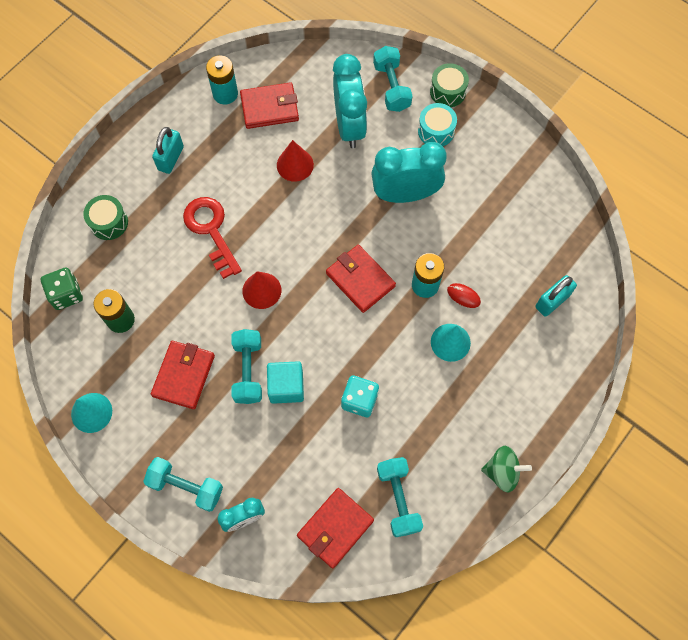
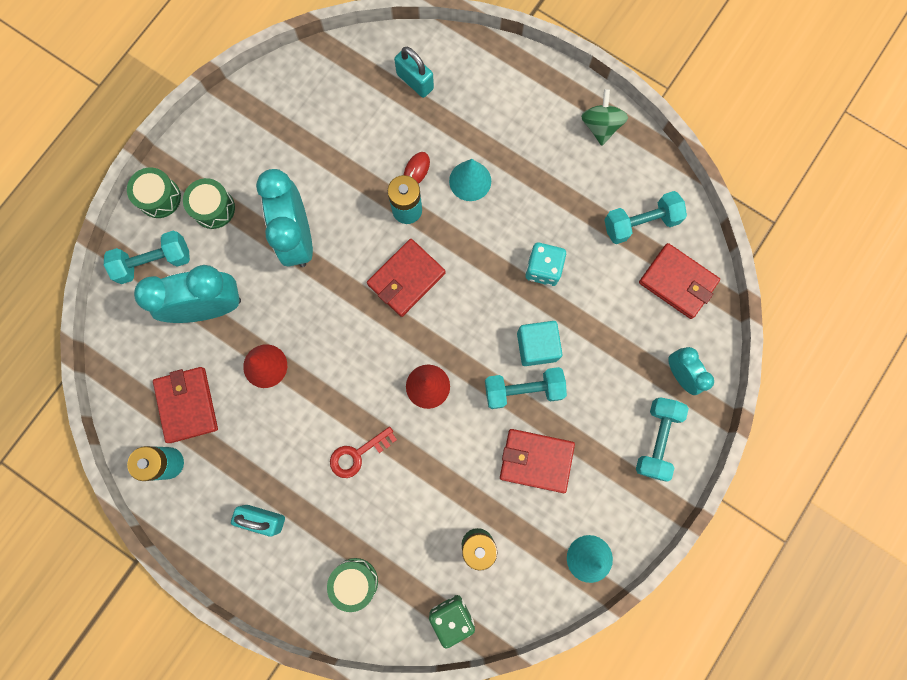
camera: 95 degrees left, 10 degrees up
red key [183,197,242,279] -> red key [330,427,397,478], size x0.65
turquoise drum [418,103,457,146] -> green drum [183,178,235,229]

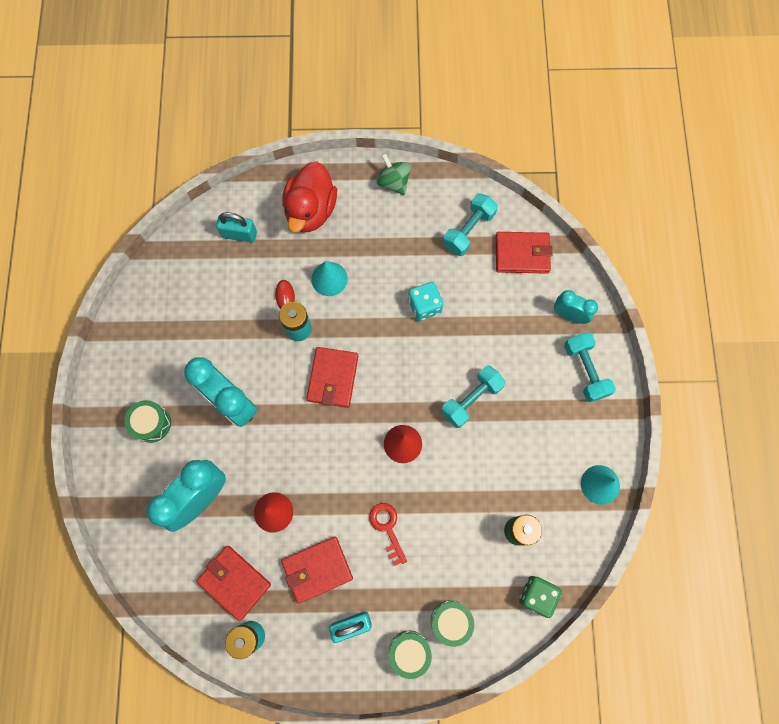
camera: 35 degrees left, 5 degrees down
turquoise dumbbell [104,231,190,284] -> none
green drum [127,167,181,218] -> green drum moved to [389,631,432,679]
red key [330,427,397,478] -> red key turned 135 degrees clockwise [369,503,407,566]
red wallet [500,429,575,493] -> red wallet moved to [281,537,353,604]
turquoise cube [517,321,562,366] -> none
none -> red duck [282,161,337,232]

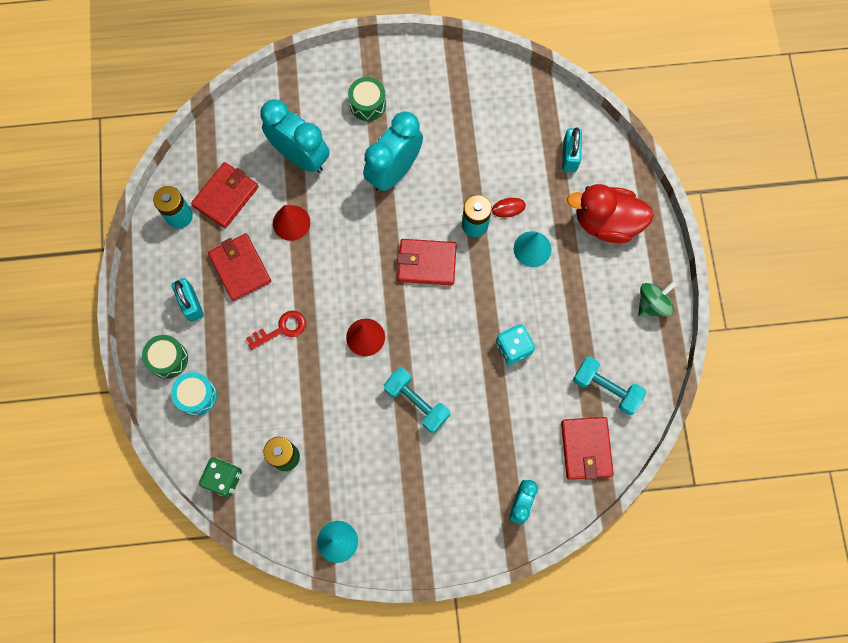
camera: 85 degrees right, 0 degrees up
green drum [431,600,474,647] -> turquoise drum [171,372,217,416]
turquoise dumbbell [564,332,616,402] -> none

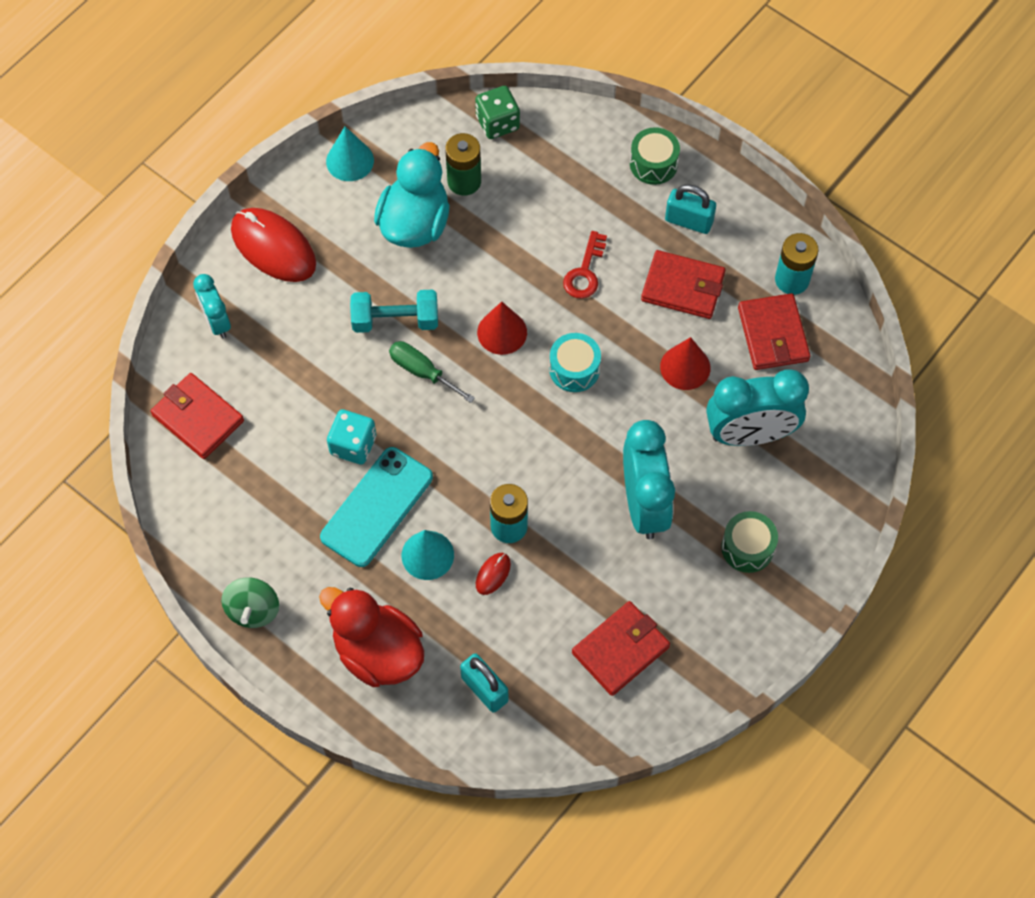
camera: 135 degrees right, 10 degrees down
turquoise drum [171,372,217,416] -> turquoise drum moved to [549,333,601,392]
red wallet [397,239,457,285] -> red wallet moved to [572,601,670,696]
red duck [567,184,654,243] -> red duck turned 105 degrees counterclockwise [319,587,424,687]
turquoise dumbbell [573,356,647,415] -> none
none -> red mouse [231,208,316,282]
none -> turquoise phone [320,447,433,567]
none -> turquoise duck [374,142,450,248]
none -> green screwdriver [389,341,475,403]

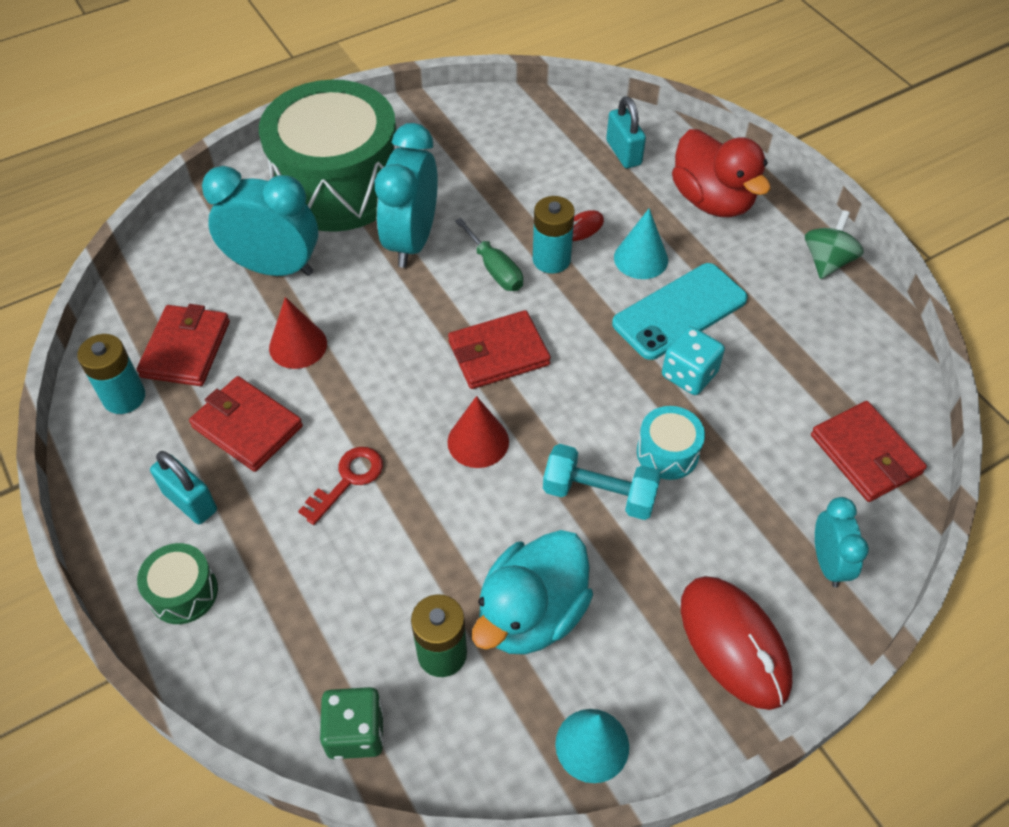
camera: 160 degrees left, 10 degrees down
green screwdriver [389,341,475,403] -> green screwdriver moved to [455,218,523,291]
turquoise drum [549,333,601,392] -> turquoise drum moved to [637,406,705,480]
red wallet [572,601,670,696] -> red wallet moved to [448,310,551,389]
green drum [721,511,778,573] -> green drum [259,80,398,232], size x2.48

